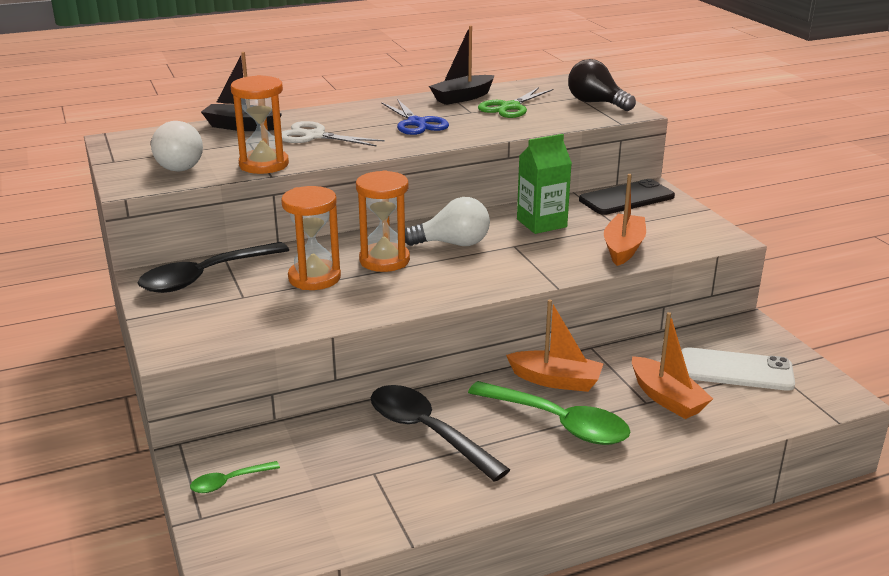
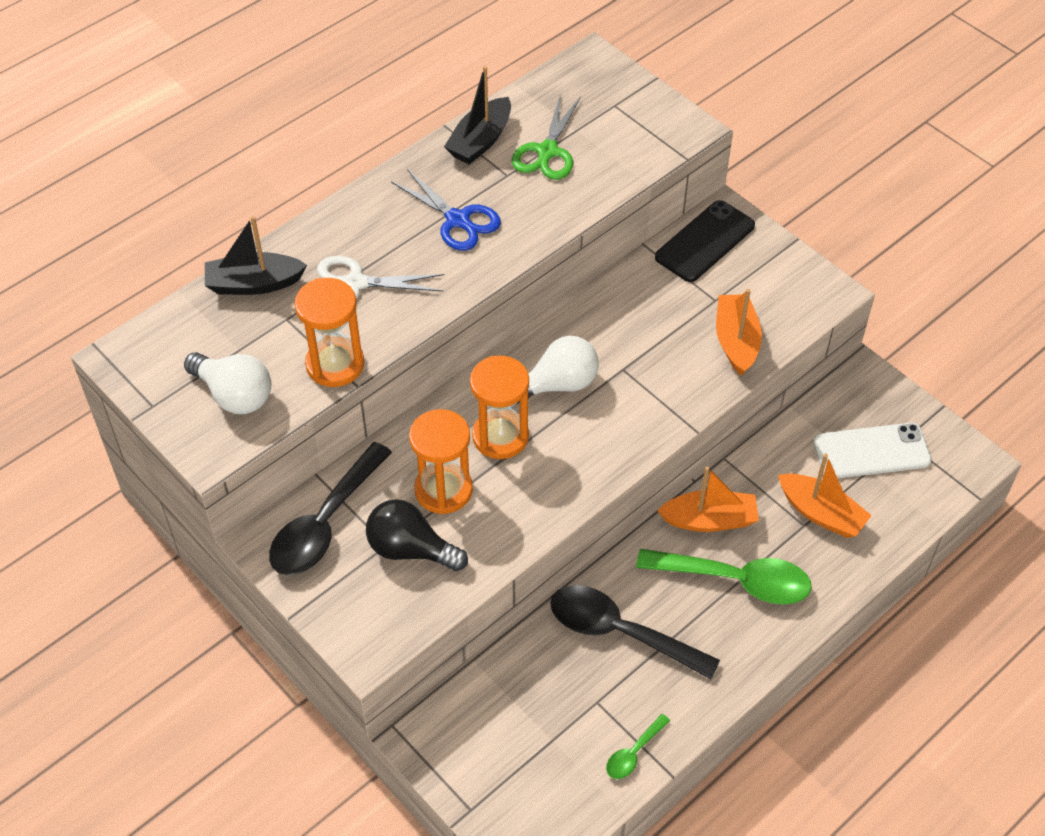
camera: 20 degrees left, 25 degrees up
green spoon [190,461,280,493] -> green spoon moved to [606,714,670,779]
green carton [517,134,572,234] -> none
black light bulb [568,59,636,111] -> black light bulb moved to [366,499,468,571]

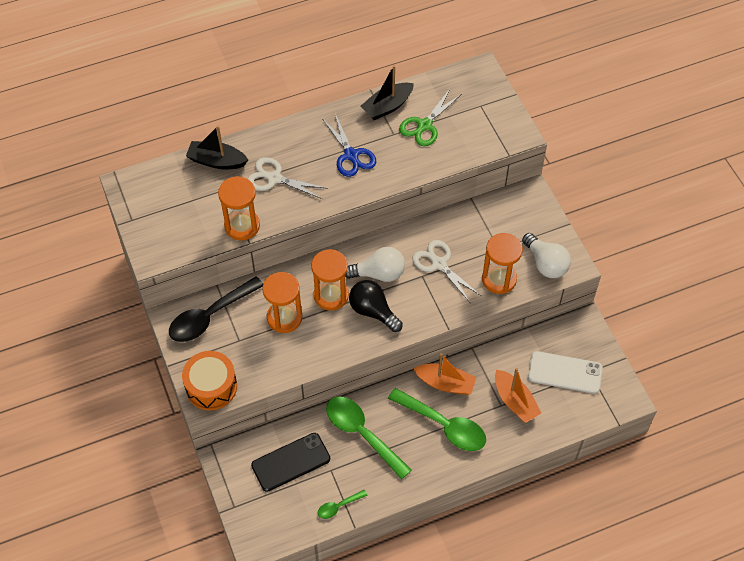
camera: 20 degrees right, 5 degrees up
white light bulb [184,352,271,414] -> white light bulb moved to [522,233,571,278]
black light bulb [366,499,468,571] -> black light bulb moved to [349,280,403,332]
black spoon [550,585,720,679] -> green spoon [326,396,412,480]
black phone [655,200,755,282] -> black phone moved to [251,433,330,492]
orange boat [716,289,762,376] -> orange hourglass [482,233,523,294]
none -> orange drum [182,351,237,410]
none -> white scissors [413,240,481,304]

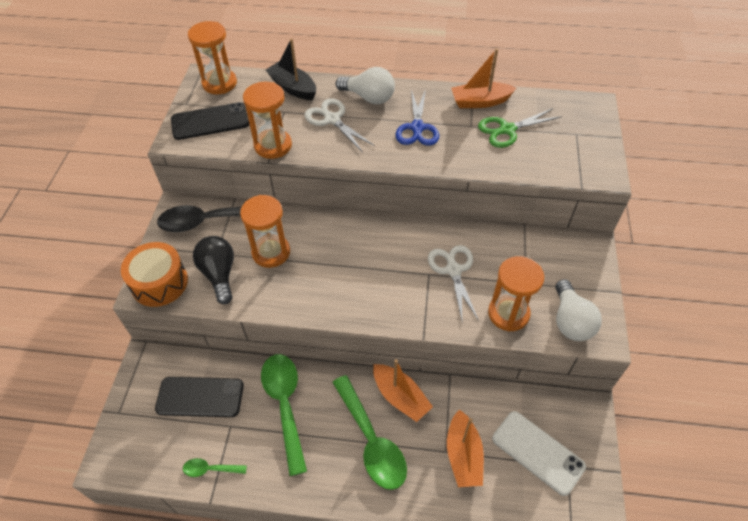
camera: 30 degrees right, 5 degrees down
orange hourglass [311,249,349,310] -> orange hourglass moved to [188,21,237,94]
white light bulb [345,247,405,282] -> white light bulb moved to [336,67,395,104]
black light bulb [349,280,403,332] -> black light bulb moved to [193,236,234,304]
black boat [361,65,414,120] -> orange boat [451,49,516,108]
none -> black phone [171,102,250,140]

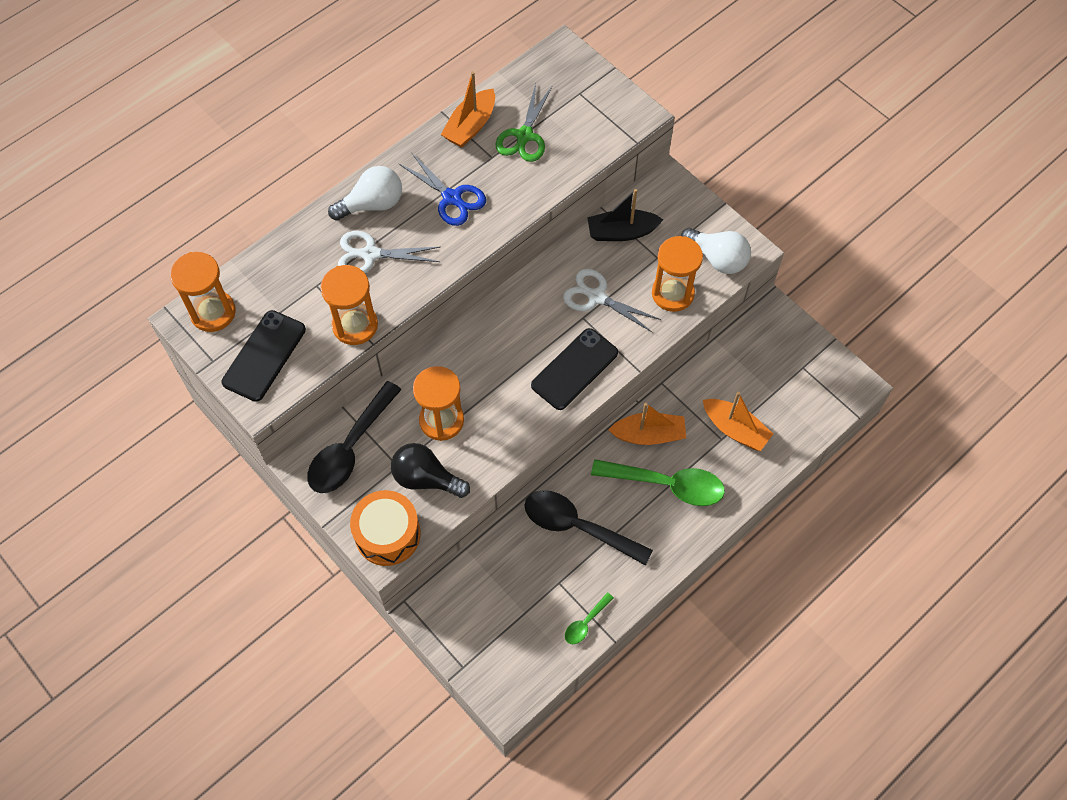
camera: 50 degrees left, 10 degrees up
black phone [155,377,244,417] -> black phone moved to [531,328,618,410]
green spoon [261,354,307,476] -> black spoon [525,490,653,566]
black boat [266,39,316,100] -> black boat moved to [587,189,664,241]
white phone [492,411,586,496] -> none

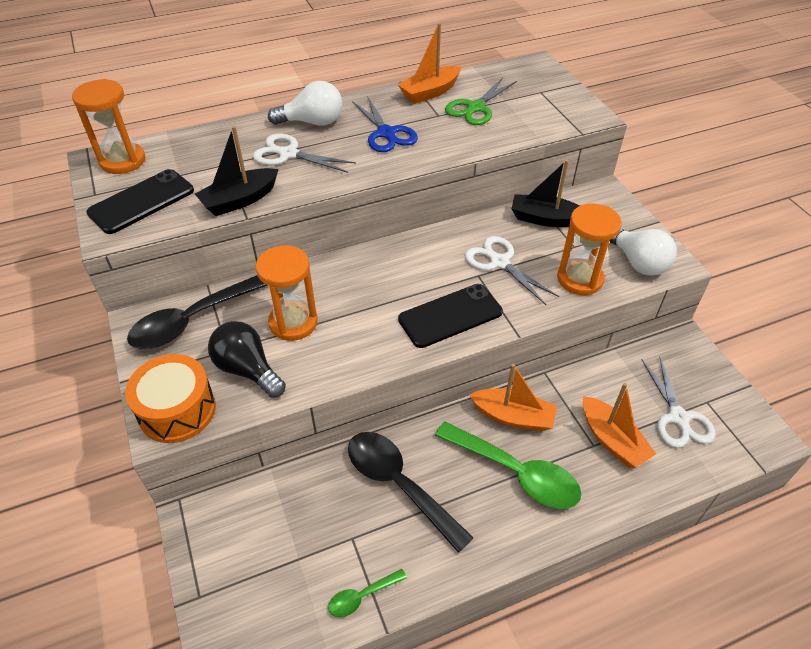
camera: 20 degrees right, 15 degrees down
orange hourglass [321,265,378,345] -> black boat [195,126,278,216]
none -> white scissors [641,356,716,448]

